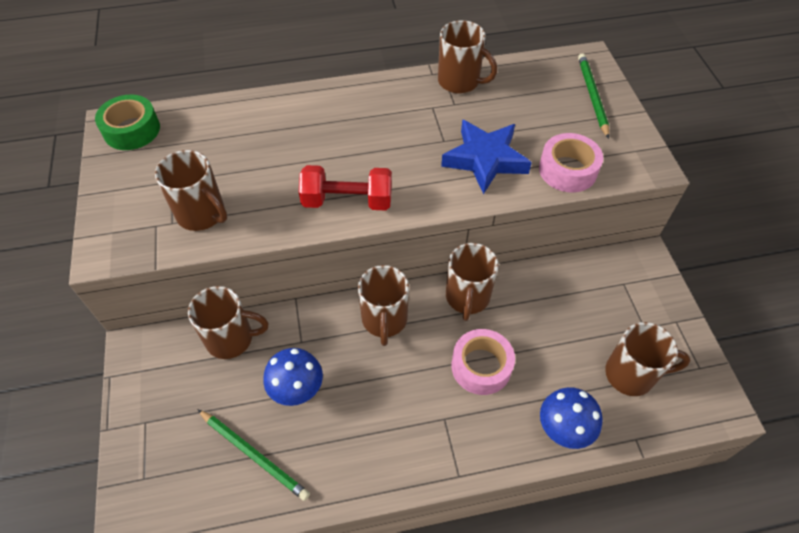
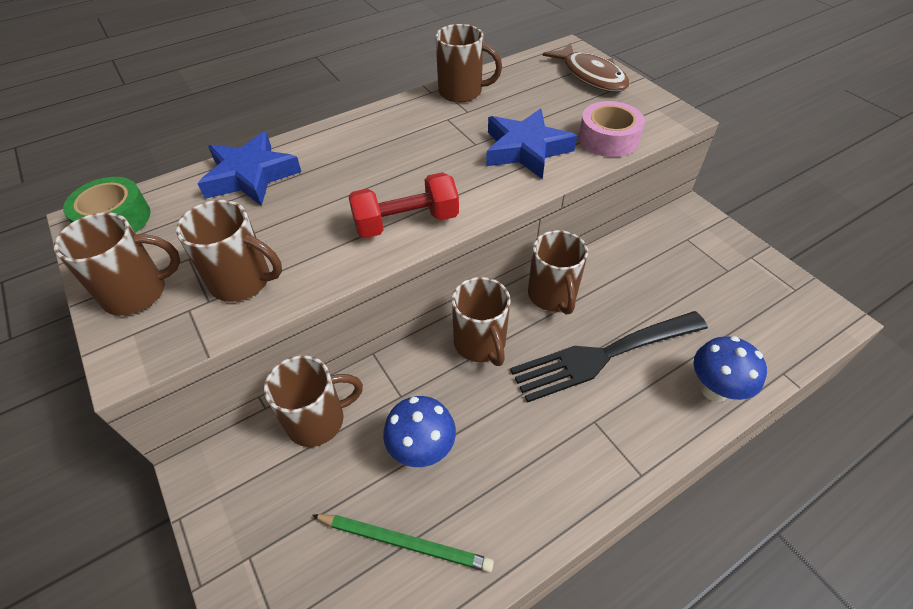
camera: 20 degrees left, 5 degrees down
pink tape [451,329,515,395] -> black fork [510,311,708,403]
green pencil [578,53,609,139] -> brown fish [542,43,629,92]
brown mug [605,322,690,396] -> brown mug moved to [54,212,180,316]
none -> blue star [197,131,301,206]

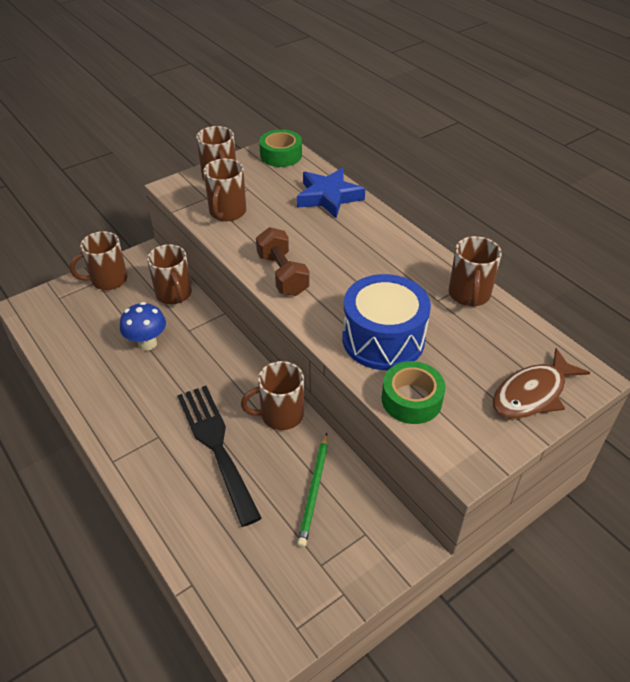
camera: 85 degrees right, 5 degrees down
green pencil [312,514,494,572] -> green pencil moved to [297,433,328,547]
red dumbbell [348,172,459,238] -> brown dumbbell [256,227,310,296]
brown mug [452,277,511,366] -> brown mug moved to [70,231,128,290]
blue star [486,108,577,179] -> blue drum [342,274,431,370]
pink tape [578,101,645,157] -> green tape [382,361,445,424]
blue mushroom [693,336,767,402] -> none

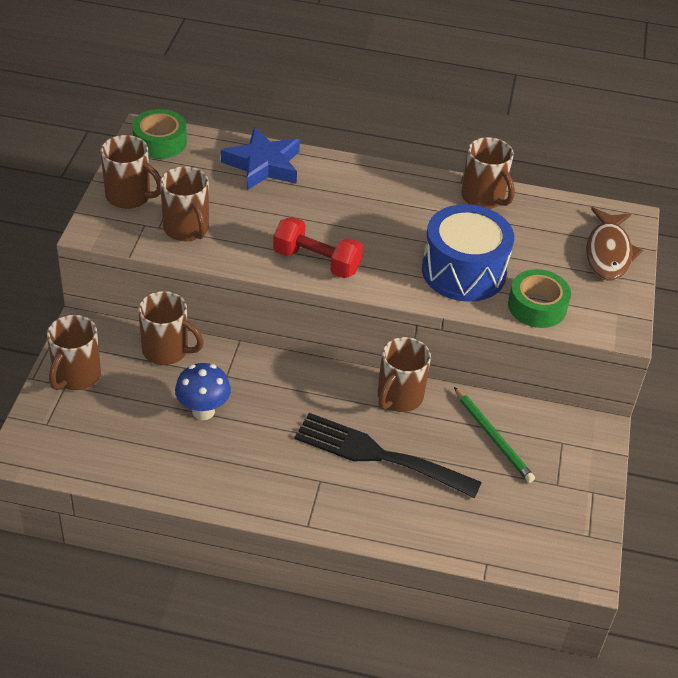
camera: 45 degrees left, 0 degrees up
brown dumbbell [256,227,310,296] -> red dumbbell [273,217,363,278]

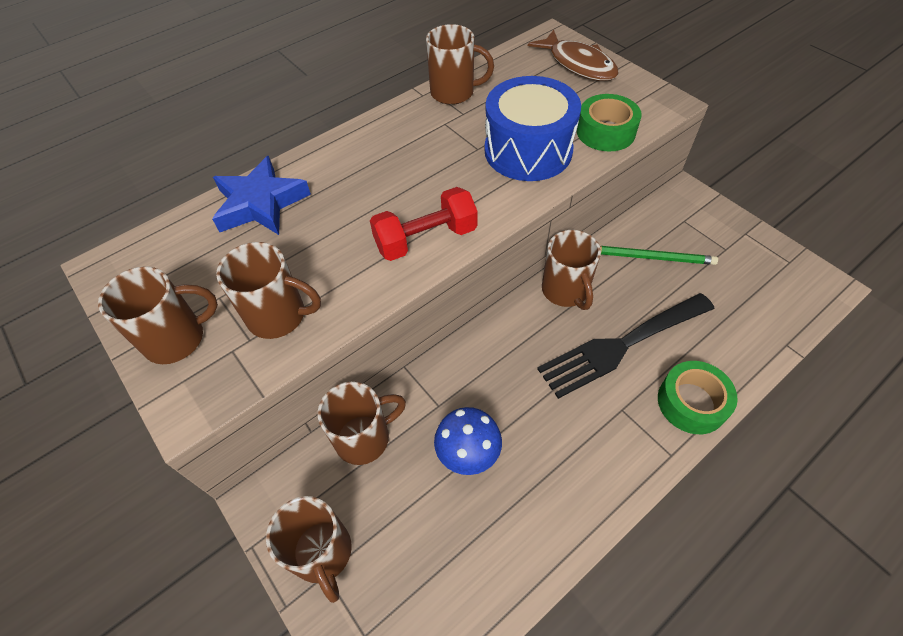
camera: 45 degrees left, 10 degrees up
green tape [132,109,187,159] -> green tape moved to [658,361,738,434]

